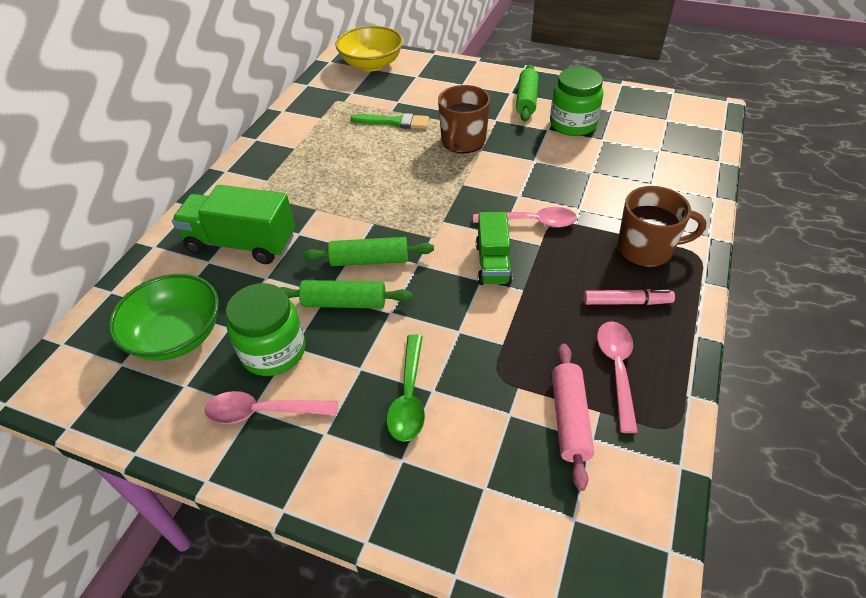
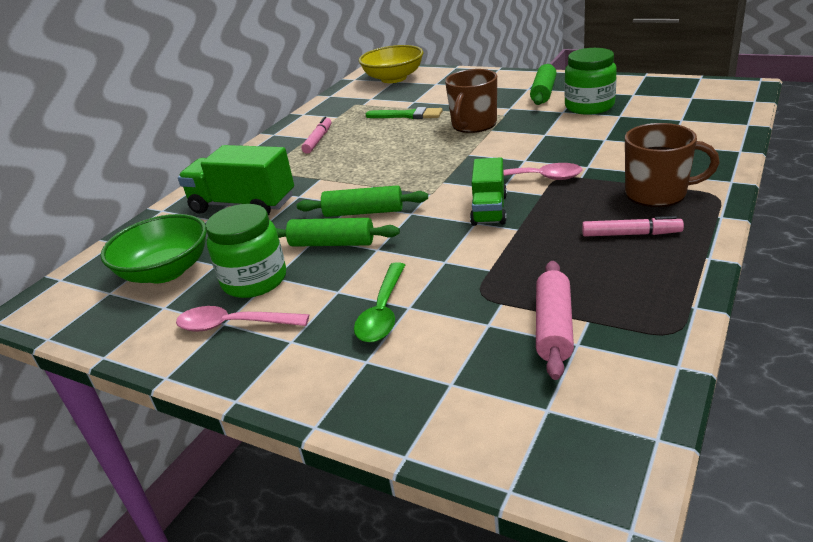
camera: 10 degrees right, 15 degrees down
pink spoon [597,321,638,433] -> none
none -> pink marker [301,117,332,154]

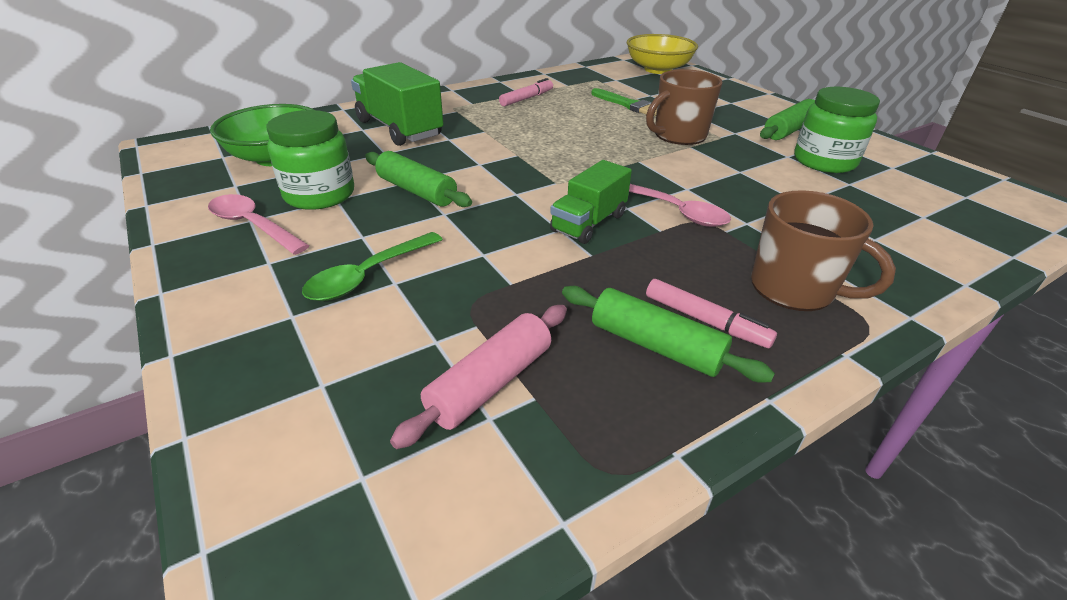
camera: 25 degrees right, 5 degrees up
green rolling pin [297,185,428,217] -> green rolling pin moved to [562,286,775,383]

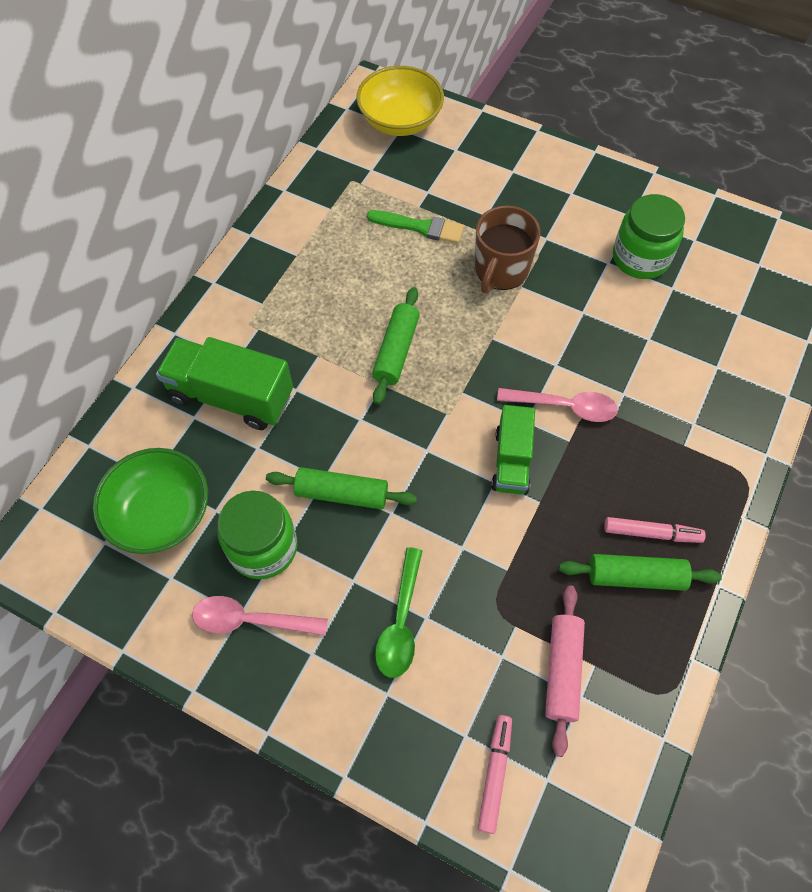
camera: 30 degrees left, 25 degrees up
pink marker [499,78,553,106] -> pink marker moved to [478,715,512,834]
brown mug [751,190,896,311] -> none
green rolling pin [760,99,815,140] -> green rolling pin moved to [372,287,420,404]

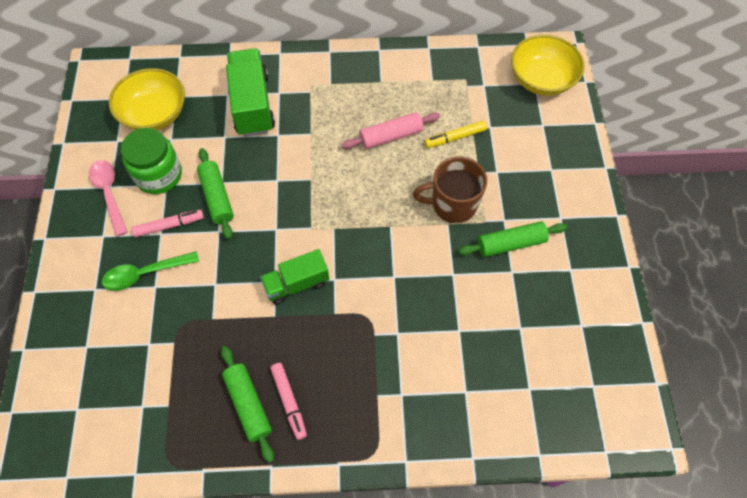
camera: 60 degrees right, 0 degrees up
green bowl [93,448,208,554] -> yellow bowl [109,68,185,130]
green brush [367,210,464,244] -> yellow marker [424,120,487,148]
green rolling pin [372,287,420,404] -> green rolling pin moved to [458,221,567,257]
pink marker [478,715,512,834] -> pink marker moved to [132,210,204,237]
pink spoon [497,388,618,422] -> none
pink rolling pin [545,585,585,757] -> pink rolling pin moved to [341,112,440,149]
green jar [613,194,685,279] -> none

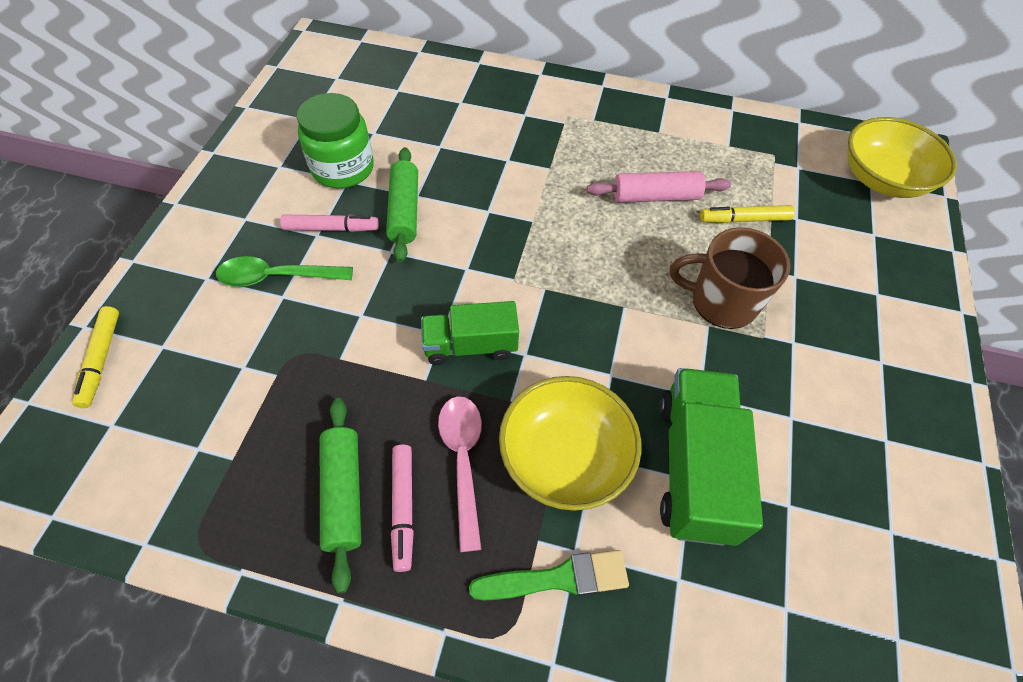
camera: 15 degrees right, 5 degrees down
pink spoon [89,160,127,237] -> pink spoon moved to [438,396,482,552]
yellow bowl [109,68,185,130] -> yellow bowl moved to [499,376,642,511]
green truck [226,48,275,137] -> green truck moved to [659,368,763,546]
green rolling pin [458,221,567,257] -> none
none -> yellow marker [72,306,119,408]
none -> green brush [469,550,629,601]

